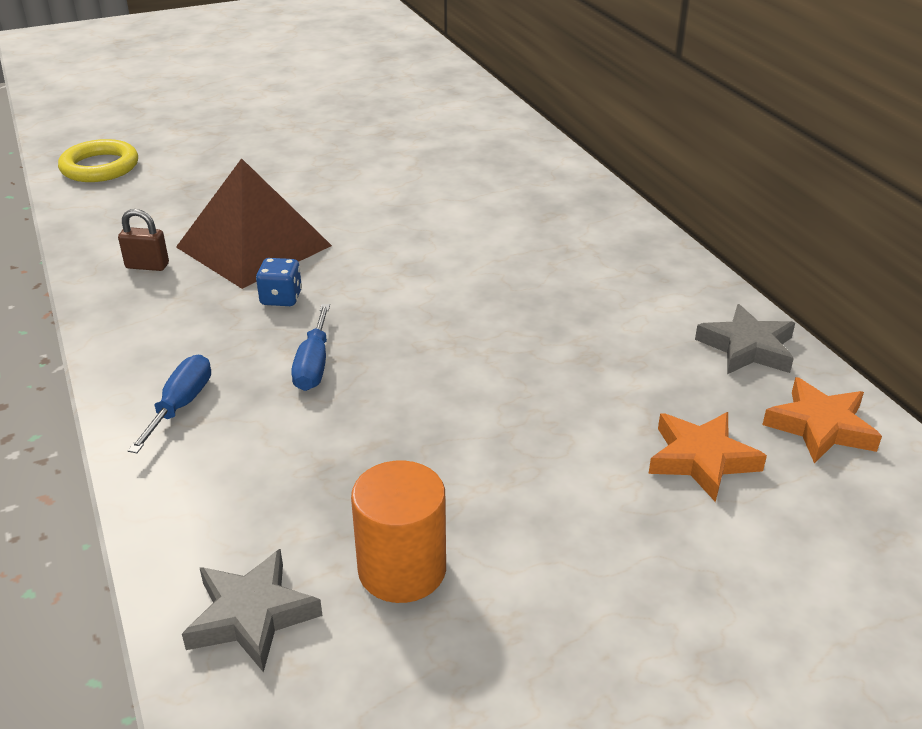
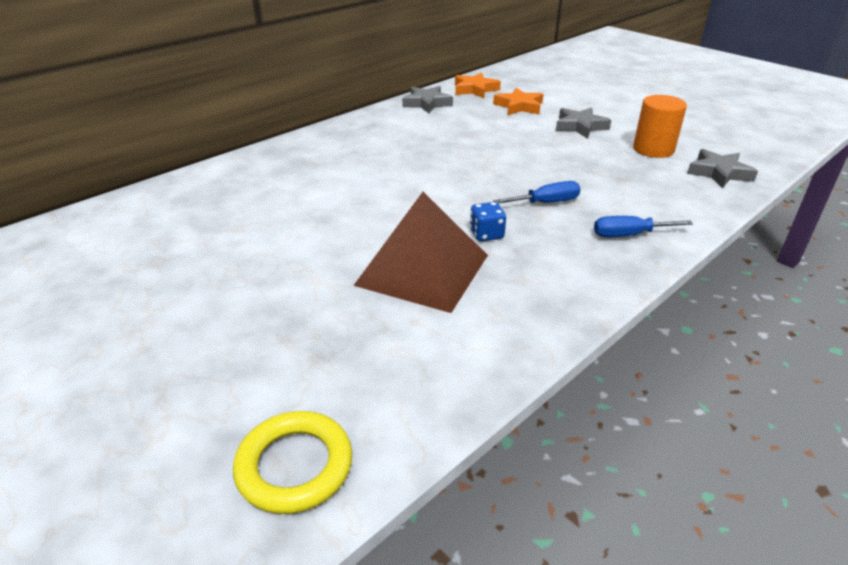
camera: 110 degrees left, 0 degrees up
brown padlock [118,209,169,271] -> none
none -> grey star [556,107,611,138]

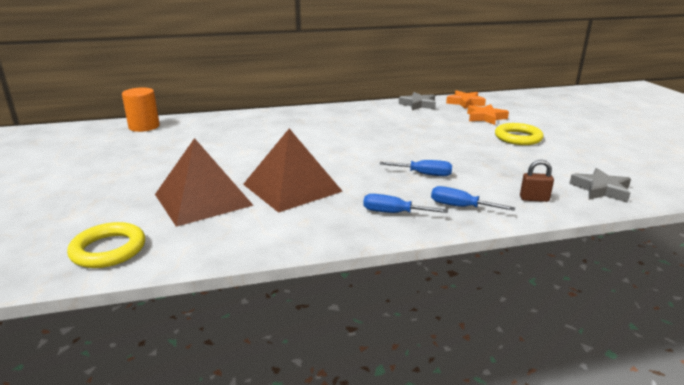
camera: 30 degrees right, 10 degrees down
blue dice [470,202,506,241] -> none
grey star [556,107,611,138] -> yellow ring [495,123,544,145]
orange cylinder [633,95,687,158] -> orange cylinder moved to [122,88,160,132]
none -> brown pyramid [155,138,254,227]
none -> blue screwdriver [363,194,448,213]
none -> brown padlock [520,160,554,202]

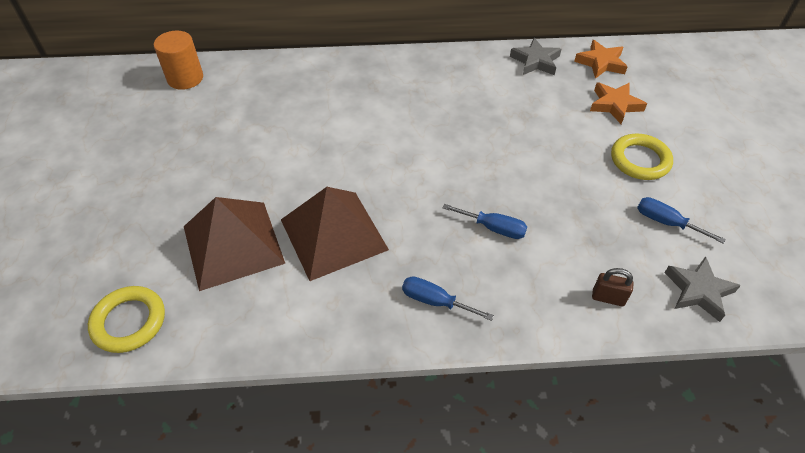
camera: 10 degrees right, 25 degrees up
blue screwdriver [431,186,515,211] -> blue screwdriver moved to [637,197,726,244]

